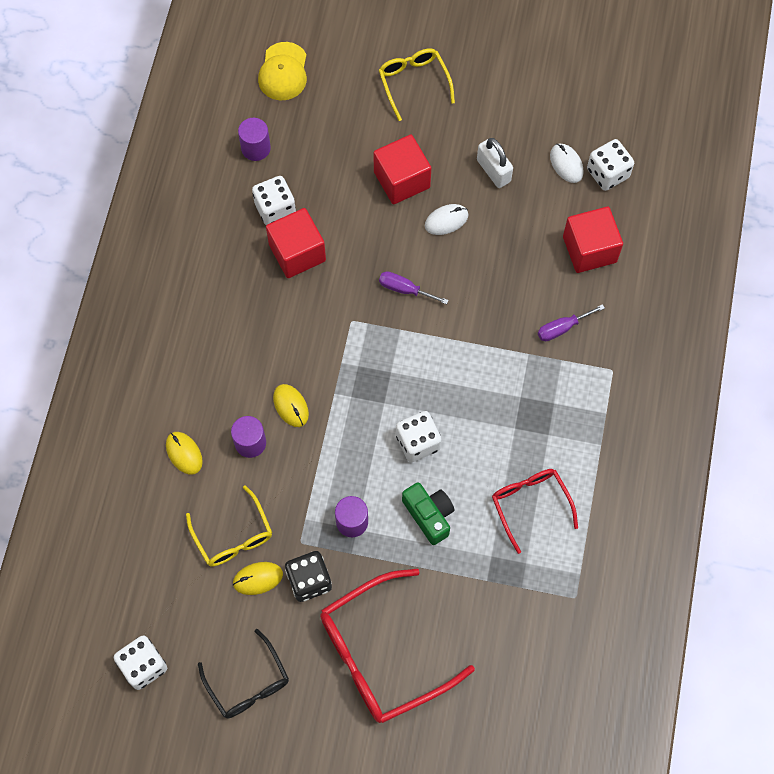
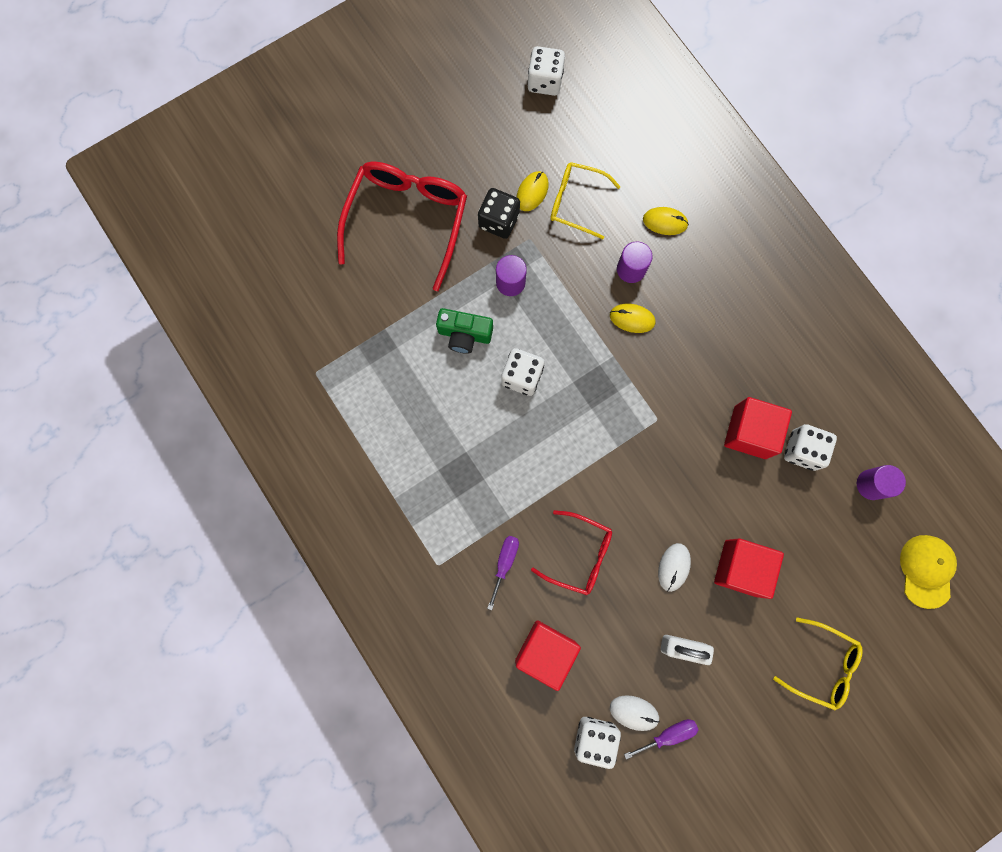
camera: 135 degrees right, 10 degrees up
black glasses [198,629,289,718] -> none
yellow cap [258,42,307,100] -> yellow cap turned 45 degrees clockwise [900,535,957,609]
purple screwdriver [379,271,449,304] -> purple screwdriver moved to [624,719,698,759]
red glasses [492,469,578,554] -> red glasses moved to [531,510,612,595]

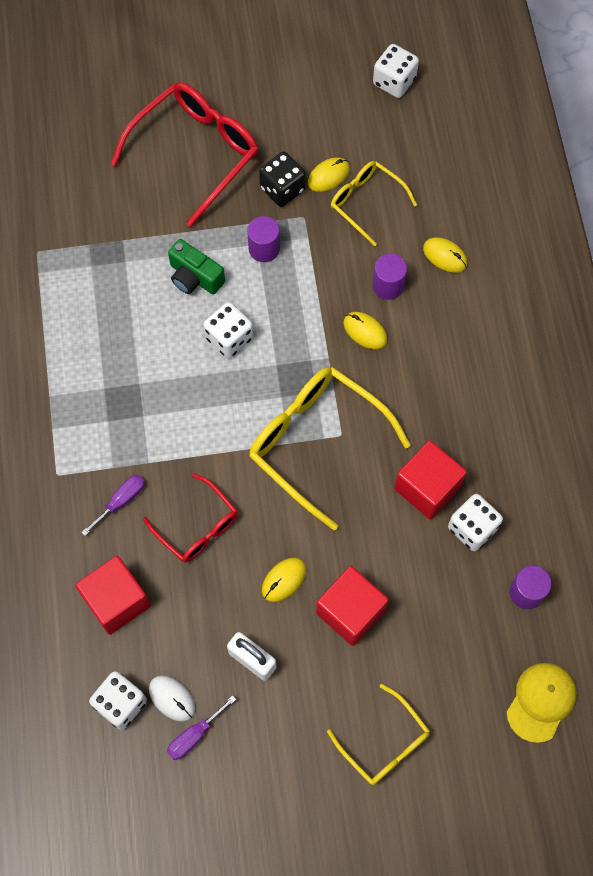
camera: 25 degrees right, 10 degrees down
purple screwdriver [624,719,698,759] -> purple screwdriver turned 135 degrees clockwise [167,695,236,760]
white mouse [658,543,691,592] -> yellow mouse [262,558,306,602]
none -> yellow glasses [249,367,411,530]

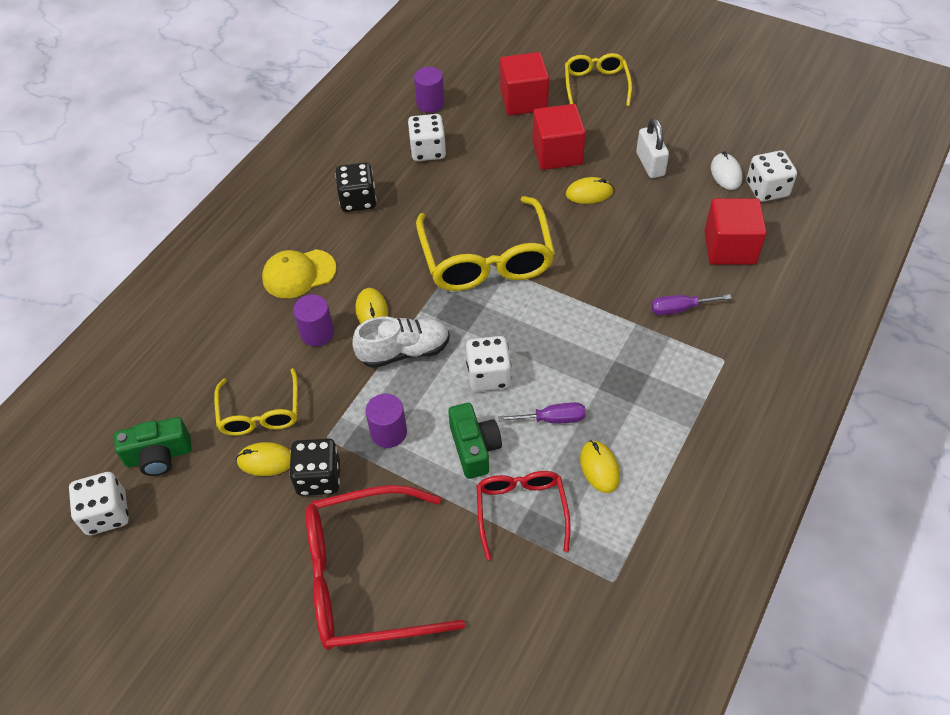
camera: 140 degrees left, 15 degrees down
red glasses [143,473,238,563] -> red glasses moved to [476,471,571,560]
purple screwdriver [167,695,236,760] -> purple screwdriver moved to [498,402,586,423]
red cube [394,440,467,519] -> red cube moved to [500,52,549,115]
yellow mouse [423,237,467,273] -> yellow mouse moved to [580,440,620,493]
yellow cap [507,663,577,743] -> yellow cap moved to [262,249,337,298]
none -> green camera [114,417,192,476]
none -> black dice [335,162,376,212]
none -> white shoe [352,316,450,368]

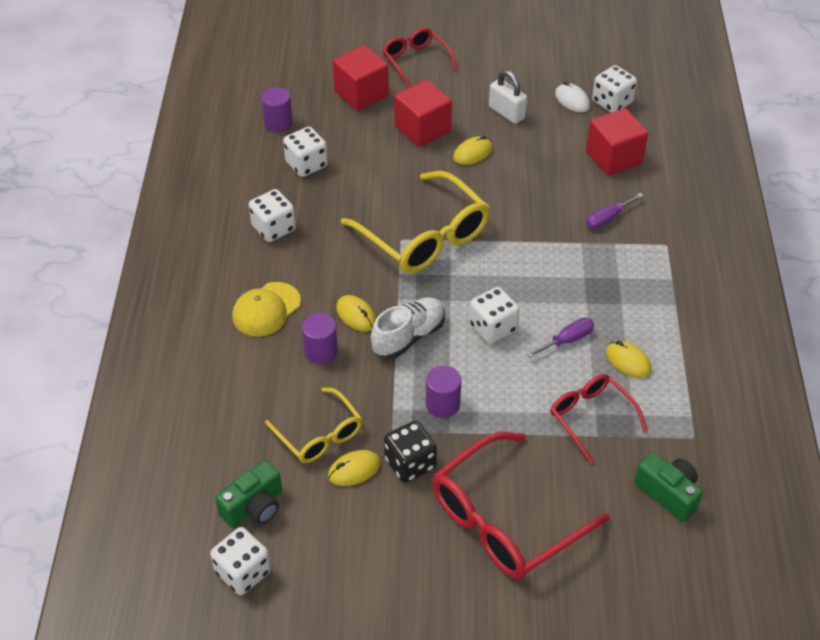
camera: 30 degrees left, 5 degrees down
black dice [335,162,376,212] -> white dice [249,189,296,242]
green camera [448,403,502,479] -> green camera moved to [634,453,703,521]
yellow glasses [565,53,632,106] -> red glasses [382,28,457,88]

